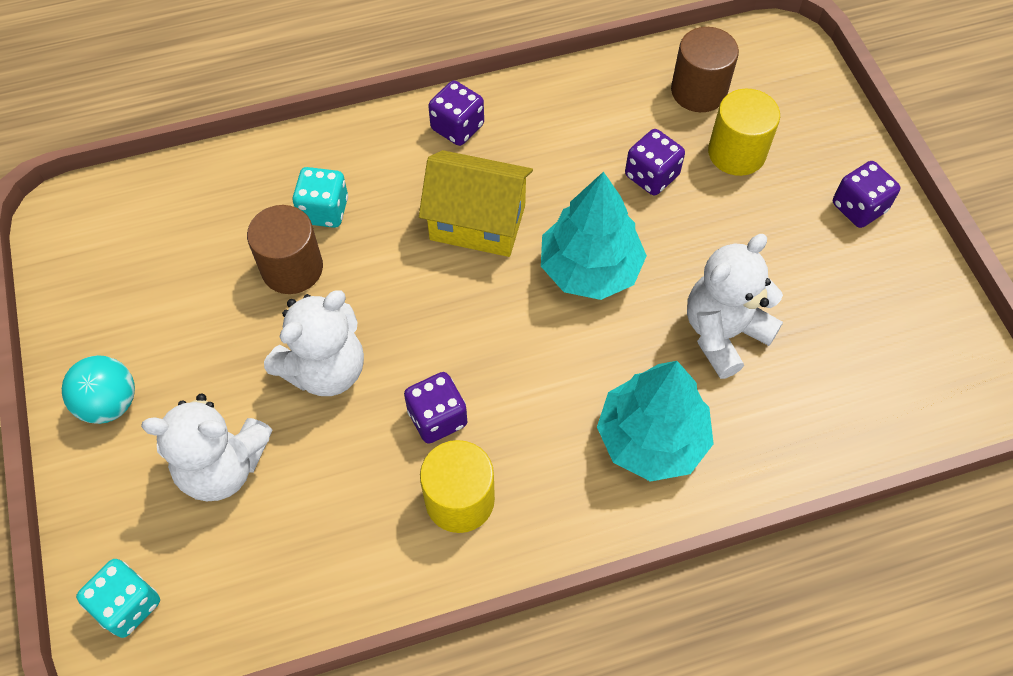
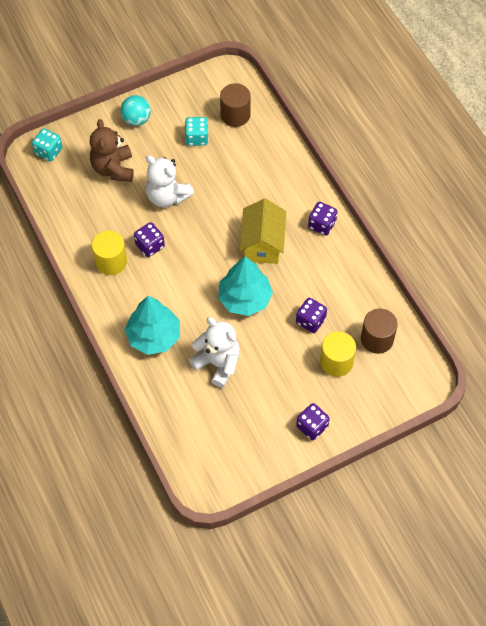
camera: 80 degrees right, 0 degrees up
white teddy bear [141,394,273,501] -> brown teddy bear [90,119,134,182]
brown cylinder [247,205,323,294] -> brown cylinder moved to [220,83,251,127]
turquoise dice [293,167,348,228] -> turquoise dice moved to [185,117,209,146]

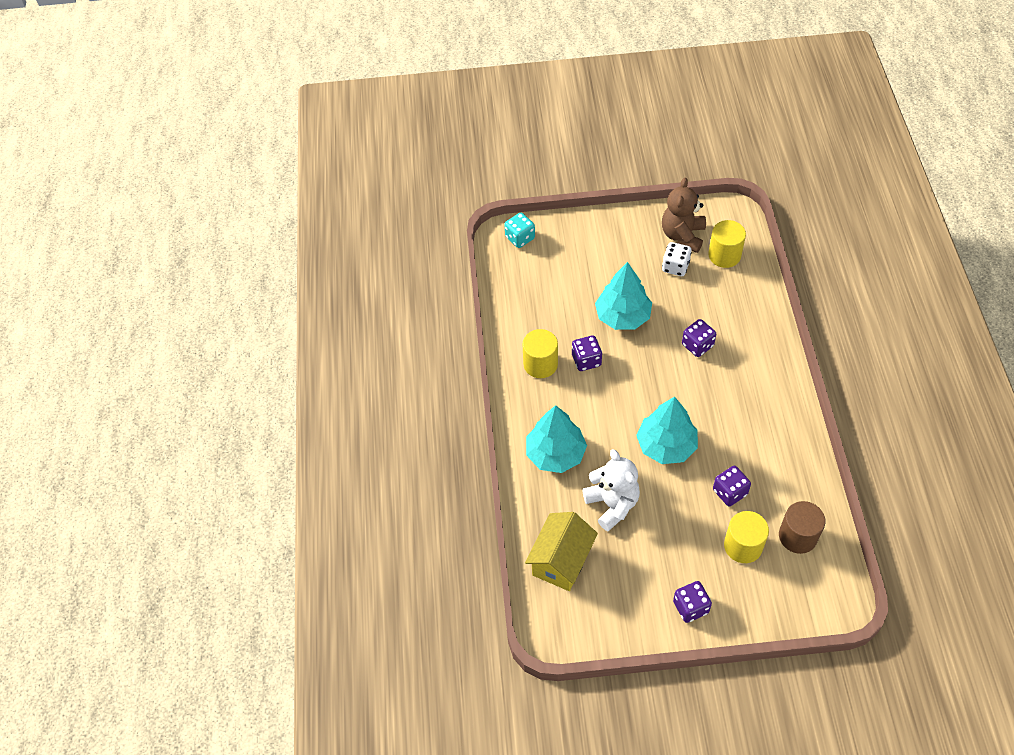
camera: 25 degrees right, 5 degrees down
brown teddy bear [90,119,134,182] -> brown teddy bear moved to [662,178,706,253]
turquoise ball [121,95,151,126] -> none
white teddy bear [146,155,194,207] -> turquoise tree [595,262,652,330]
turquoise dice [185,117,209,146] -> white dice [662,242,692,276]
brown cylinder [220,83,251,127] -> yellow cylinder [708,220,746,268]
yellow house [240,198,286,264] -> yellow house moved to [525,512,598,591]
purple dice [308,202,338,236] -> purple dice moved to [682,319,716,357]

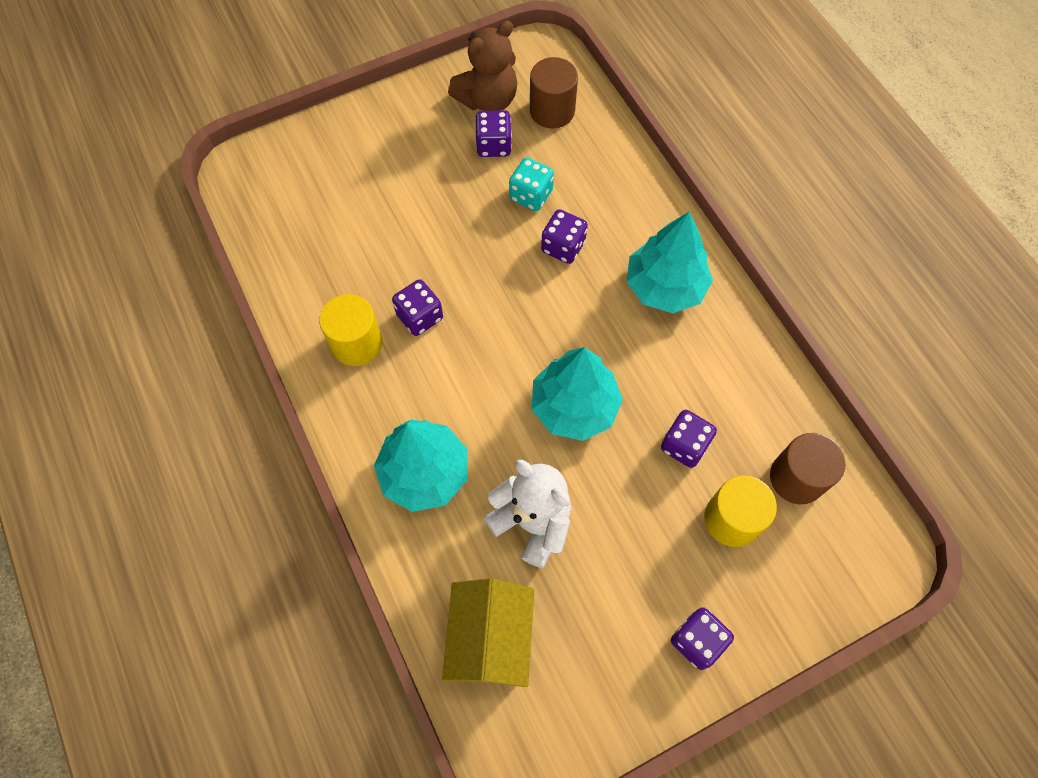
camera: 25 degrees left, 10 degrees up
turquoise dice [504,213,535,248] -> turquoise dice moved to [509,157,554,211]
turquoise tree [595,262,652,330] -> turquoise tree moved to [626,212,713,313]
brown teddy bear [662,178,706,253] -> brown teddy bear turned 120 degrees counterclockwise [448,21,517,111]
white dice [662,242,692,276] -> purple dice [475,110,512,157]
yellow cylinder [708,220,746,268] -> brown cylinder [530,57,578,128]

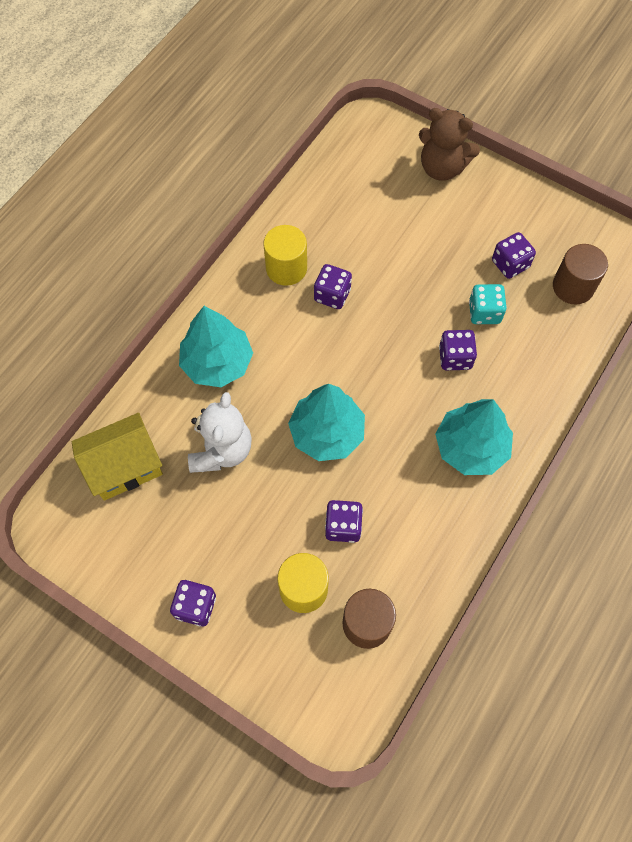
camera: 60 degrees right, 0 degrees up
brown teddy bear [448,21,517,111] -> brown teddy bear moved to [419,108,480,181]

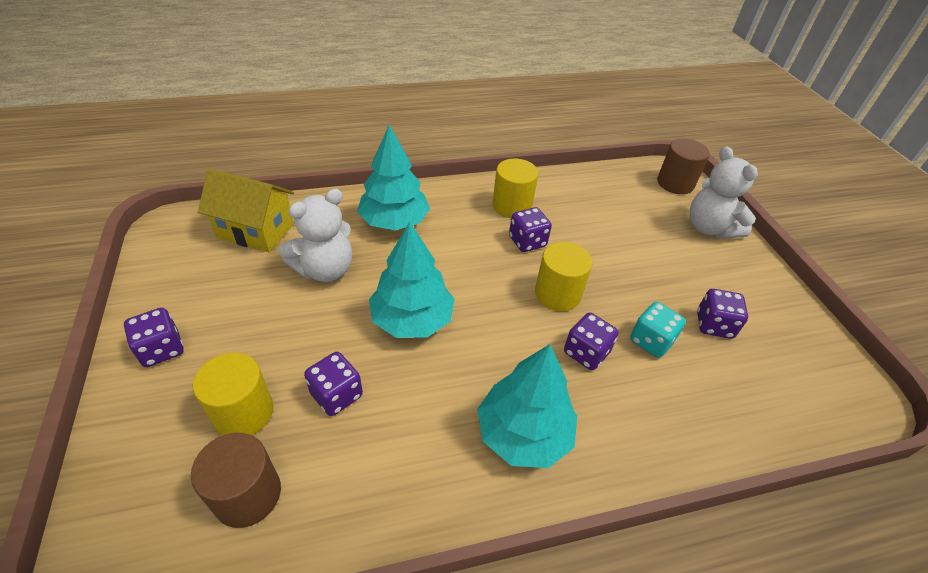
camera: 40 degrees right, 20 degrees down
brown teddy bear [419,108,480,181] -> white teddy bear [690,146,758,239]
brown cylinder [553,244,608,305] -> brown cylinder moved to [657,139,710,194]
none -> yellow cylinder [535,242,592,311]

